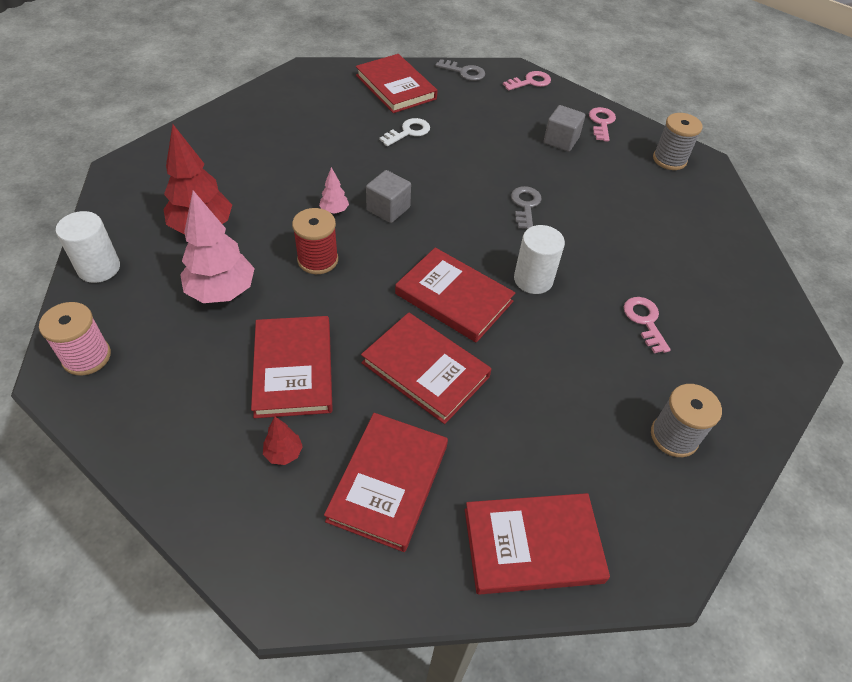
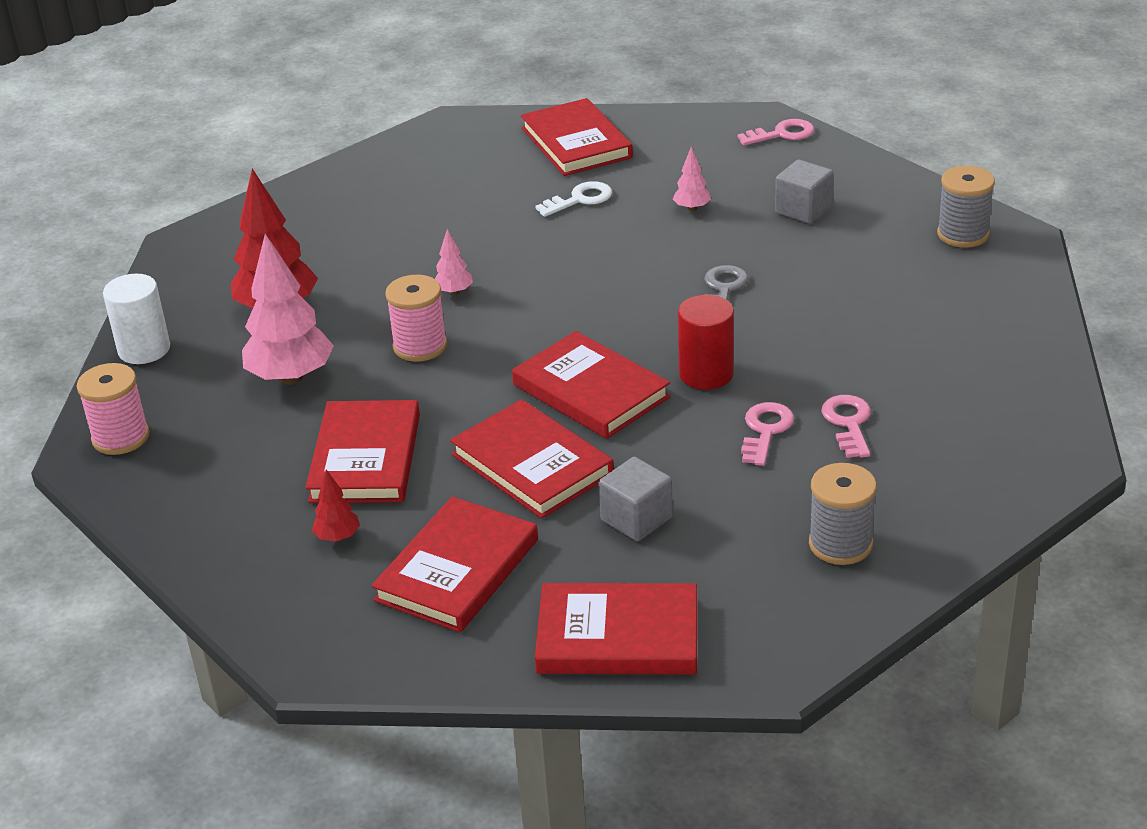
camera: 15 degrees right, 15 degrees down
red spool [292,208,338,274] -> pink spool [385,275,447,362]
grey cube [366,170,411,223] -> grey cube moved to [598,457,673,541]
grey key [435,59,485,81] -> none
white cylinder [514,225,565,294] -> red cylinder [678,295,734,390]
pink key [589,107,616,142] -> pink key moved to [741,402,794,466]
none -> pink tree [673,147,711,211]

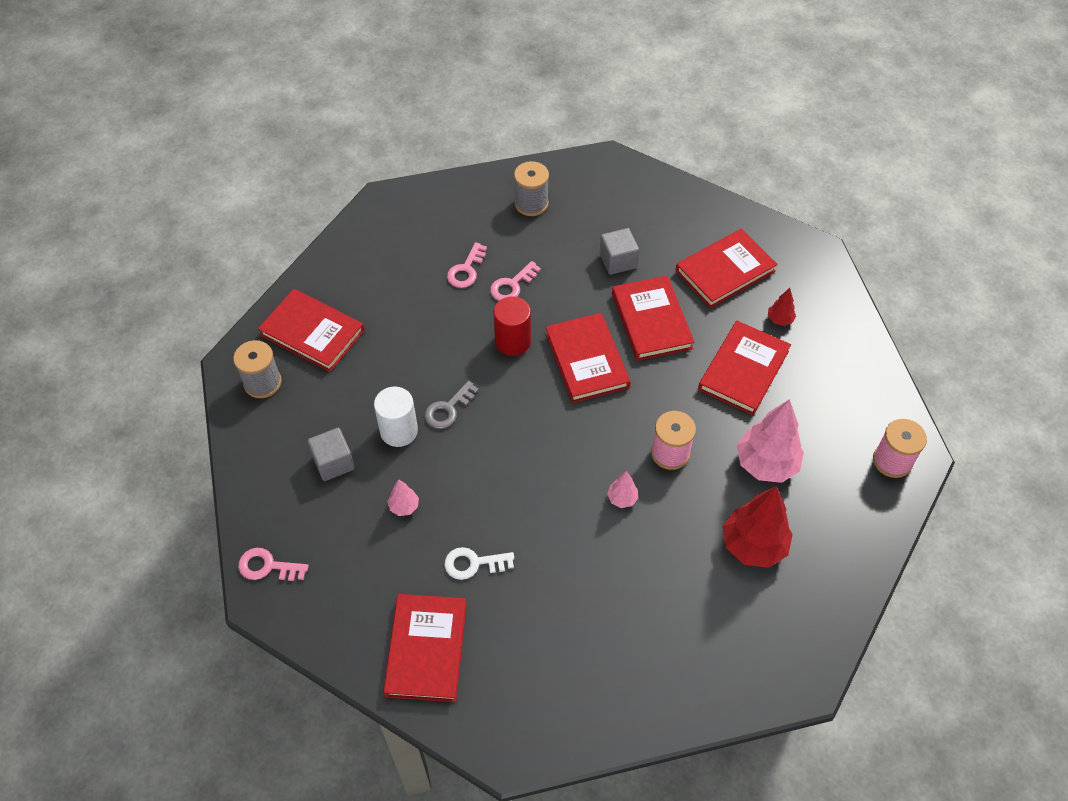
camera: 155 degrees left, 20 degrees up
white cylinder [103,274,170,364] -> white cylinder moved to [374,387,418,447]
red book [535,583,697,675] -> red book moved to [258,289,365,372]

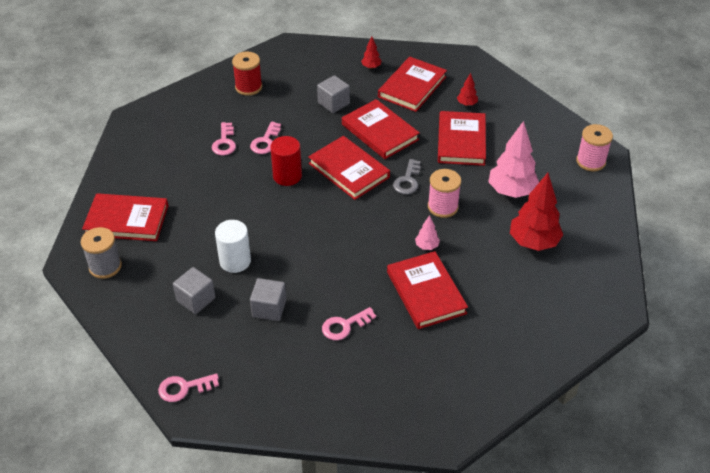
camera: 25 degrees left, 10 degrees down
red book [383,594,467,702] -> red book moved to [387,251,468,329]
pink tree [387,479,419,516] -> grey cube [250,278,286,321]
grey key [425,381,479,429] -> grey key moved to [393,159,421,194]
white key [444,547,514,580] -> pink key [322,307,376,340]
grey spool [514,161,549,216] -> red spool [232,52,262,96]
none -> red tree [361,37,382,69]

